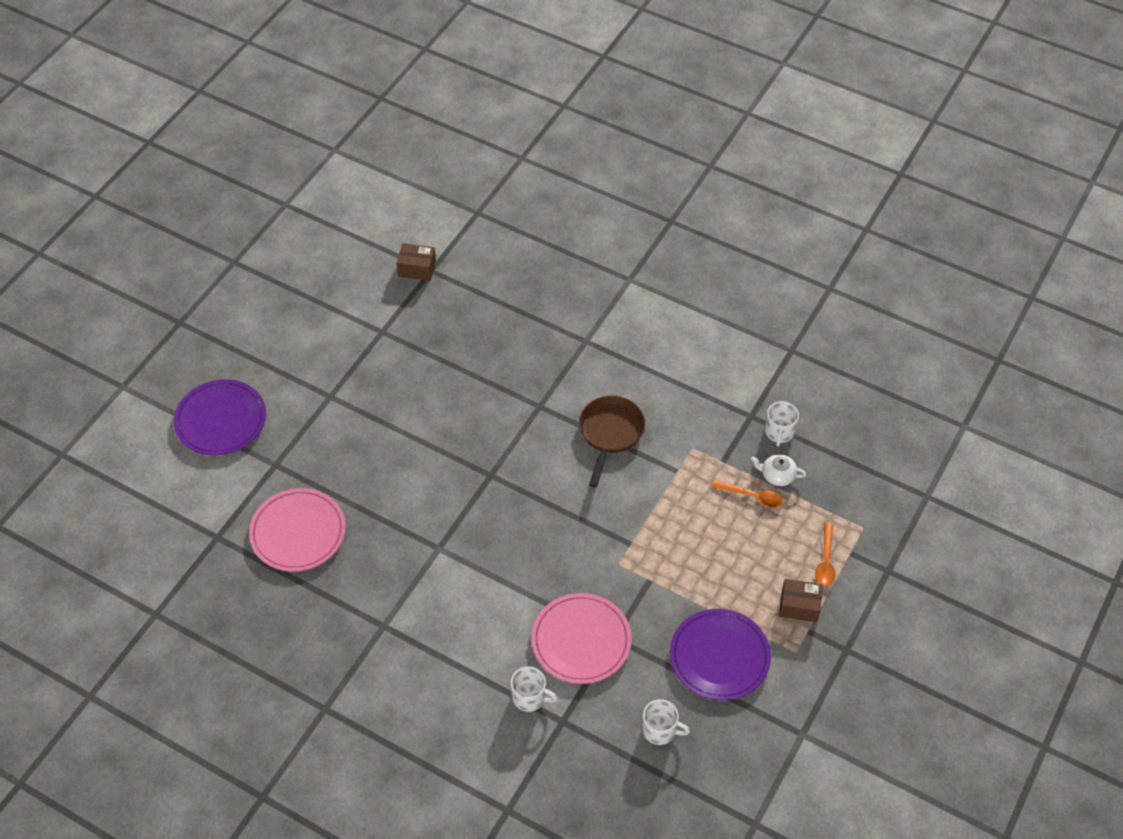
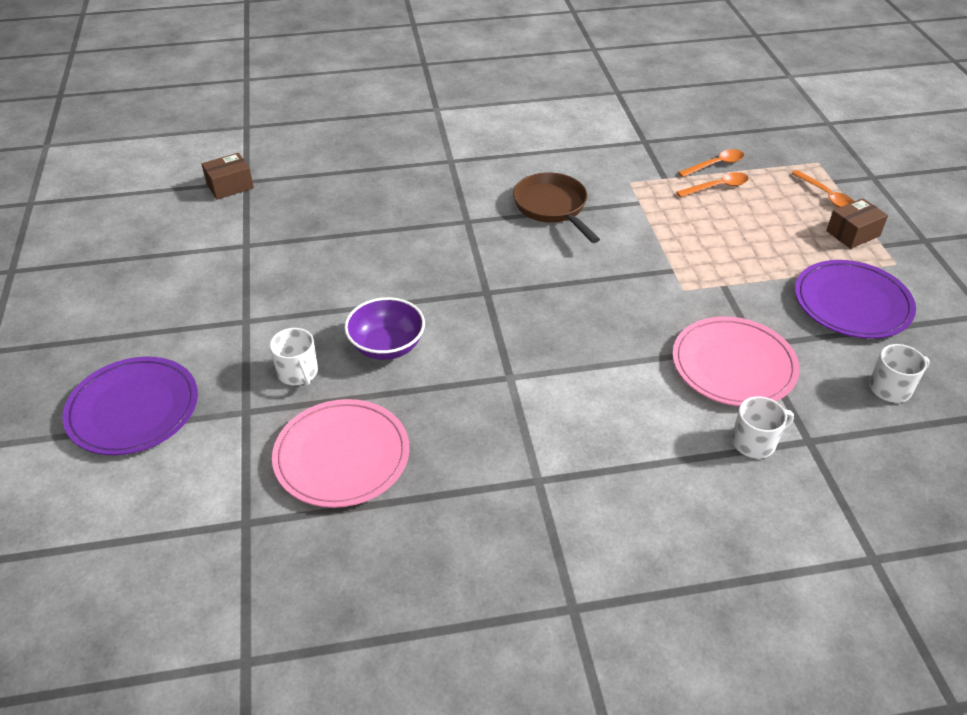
camera: 40 degrees left, 10 degrees down
white teapot [751,454,807,486] -> orange spoon [678,149,744,177]
white mug [765,401,799,447] -> white mug moved to [270,328,318,386]
none -> purple bowl [344,297,425,360]

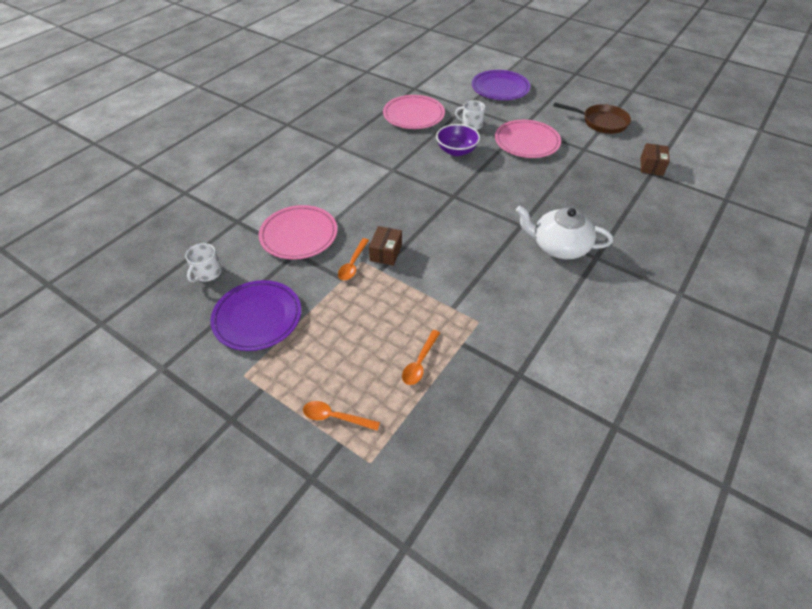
camera: 135 degrees right, 5 degrees up
brown pan [513,172,600,243] -> brown pan moved to [553,102,631,134]
orange spoon [678,149,744,177] -> orange spoon moved to [338,238,369,280]
white mug [732,396,794,458] -> none
brown box [826,198,888,249] -> brown box moved to [369,226,402,266]
none -> pink plate [495,120,561,158]
none -> white teapot [516,206,613,259]

